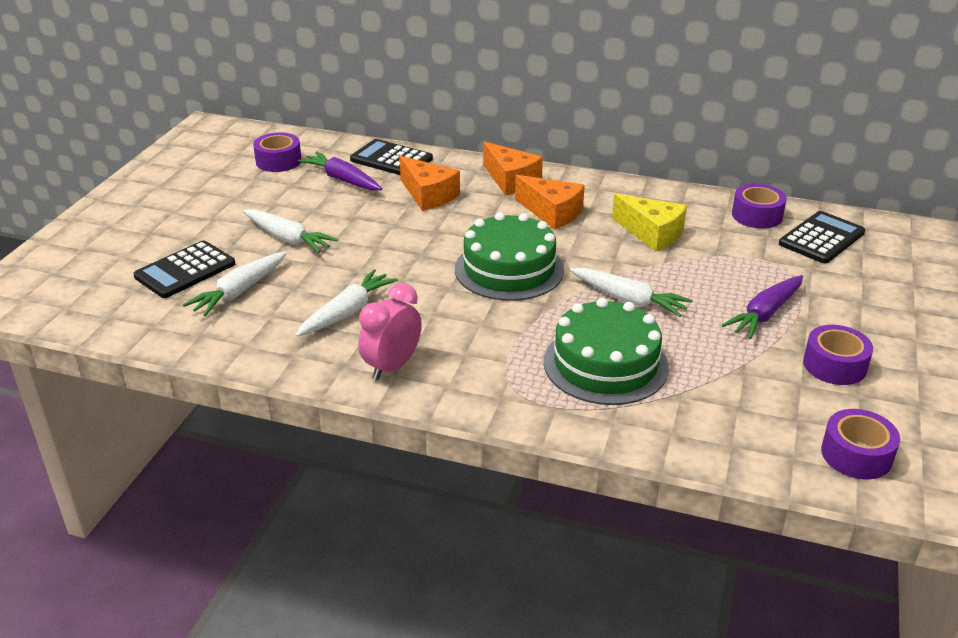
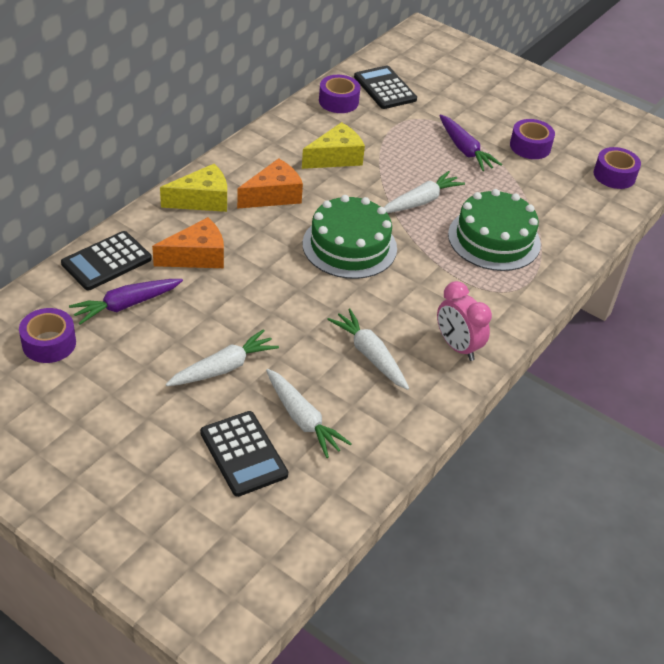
camera: 75 degrees left, 10 degrees up
orange cheese [483,142,543,195] -> yellow cheese [160,164,227,212]

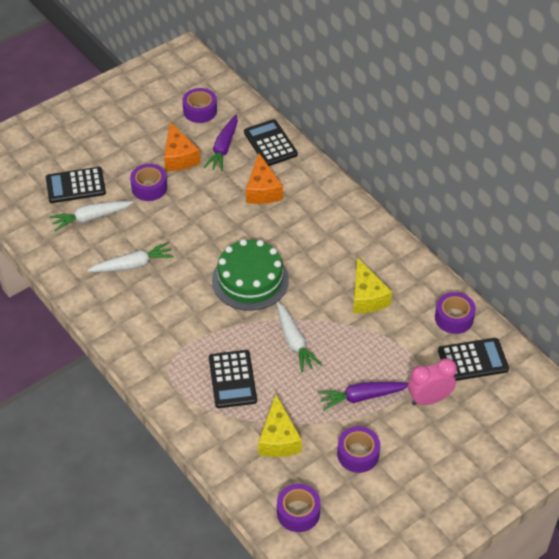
camera: 110 degrees right, 5 degrees up
purple carrot [69,279,183,325] -> purple carrot turned 150 degrees counterclockwise [204,115,238,171]
yellow cheese [160,164,227,212] -> yellow cheese moved to [258,395,302,457]
white carrot [166,329,279,386] -> purple tape [130,164,167,201]
orange cheese [237,158,303,209] -> orange cheese moved to [164,122,200,171]
pink clock [437,281,492,361] -> pink clock moved to [408,358,457,405]
green cake [448,189,541,271] -> black calculator [209,350,257,408]

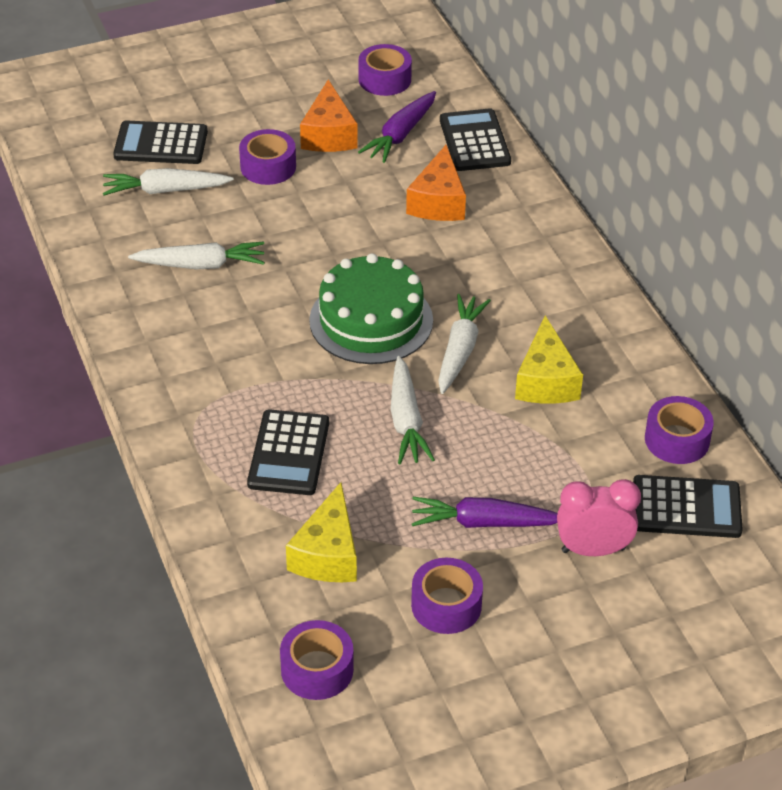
camera: 15 degrees right, 5 degrees down
none -> white carrot [438,294,491,394]

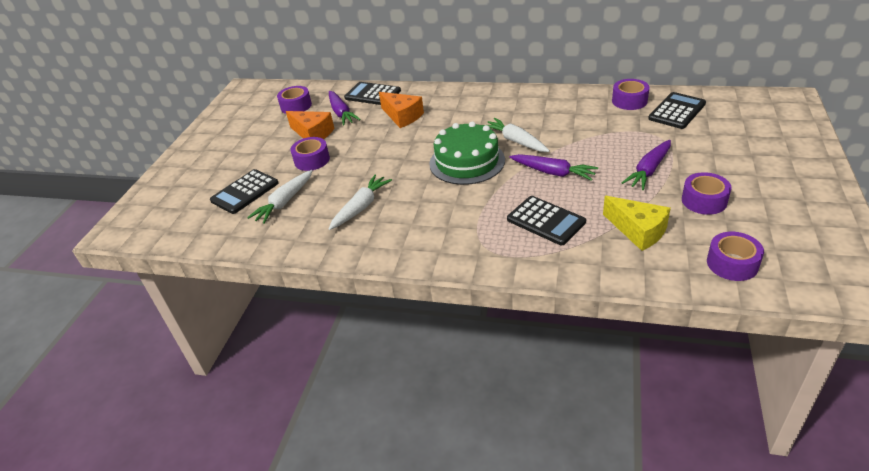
camera: 50 degrees left, 5 degrees down
white carrot [391,356,435,464] -> purple carrot [509,154,598,181]
yellow cheese [515,316,583,404] -> none
pink clock [557,479,641,556] -> none

